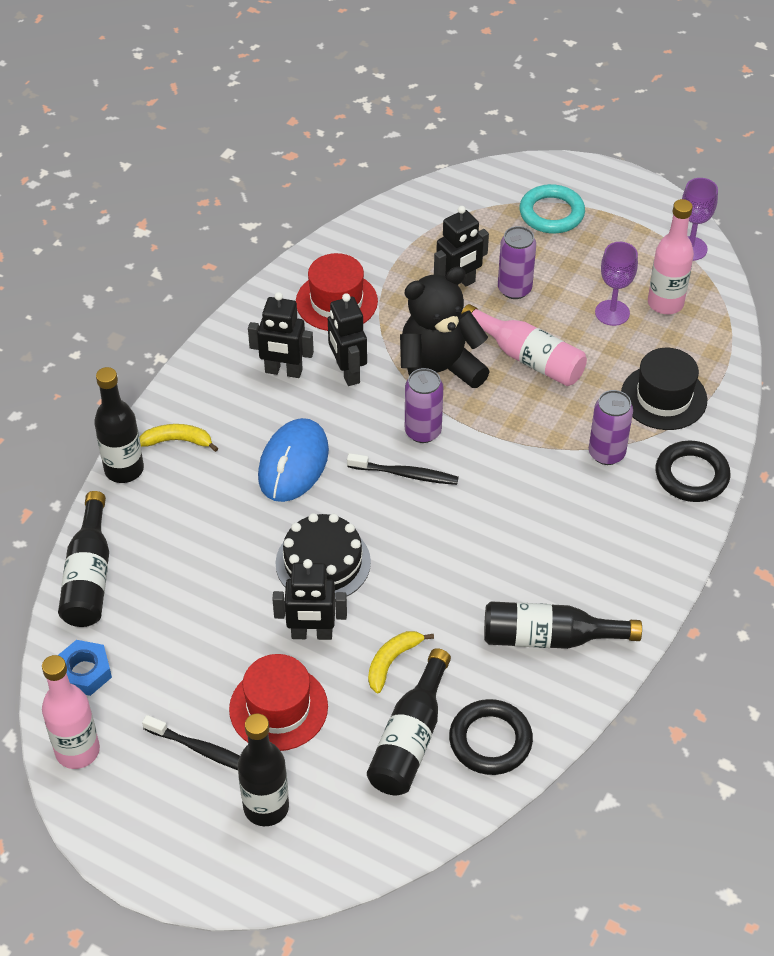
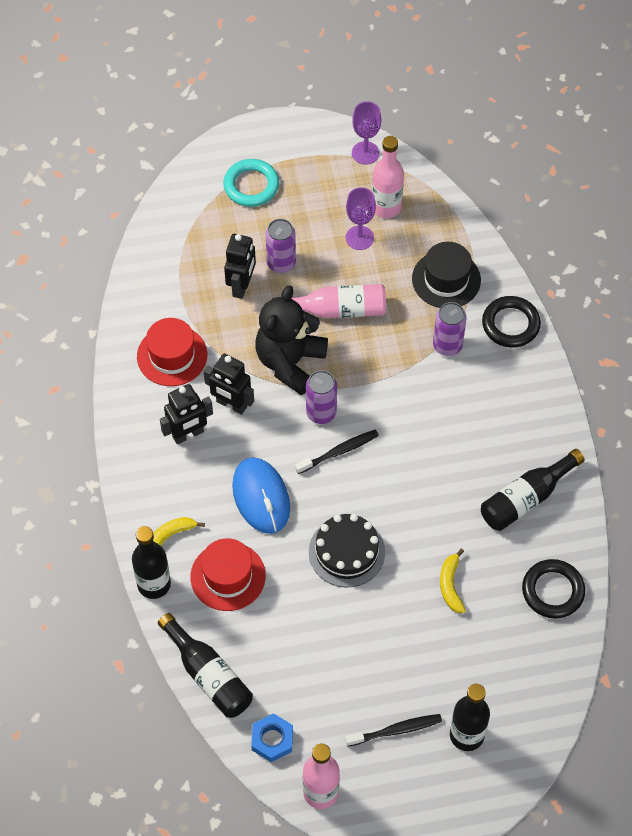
camera: 40 degrees left, 10 degrees up
red hat [229,654,328,751] -> red hat moved to [191,538,266,611]
black robot [272,559,347,640] -> none
black bottle [367,648,451,796] -> none

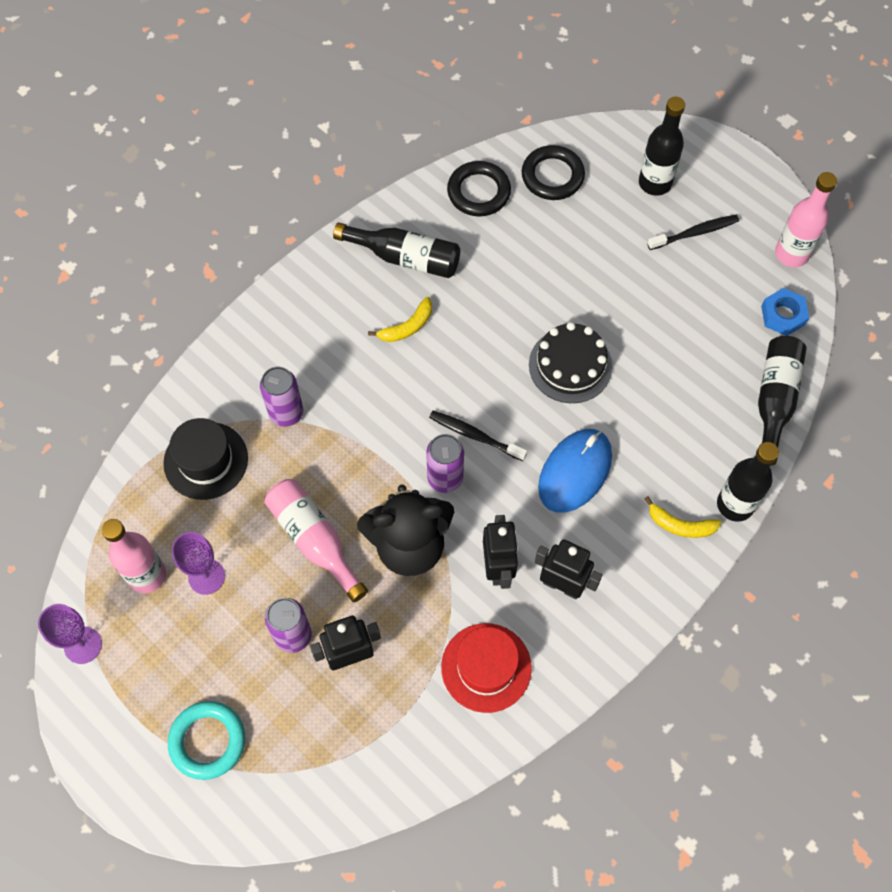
camera: 125 degrees left, 5 degrees up
red hat [191,538,266,611] -> none
black toothbrush [345,714,442,747] -> black toothbrush turned 120 degrees clockwise [647,215,739,250]
yellow banana [440,549,466,613] -> yellow banana moved to [368,297,432,342]
black ring [482,296,541,348] -> black ring moved to [522,145,585,200]

